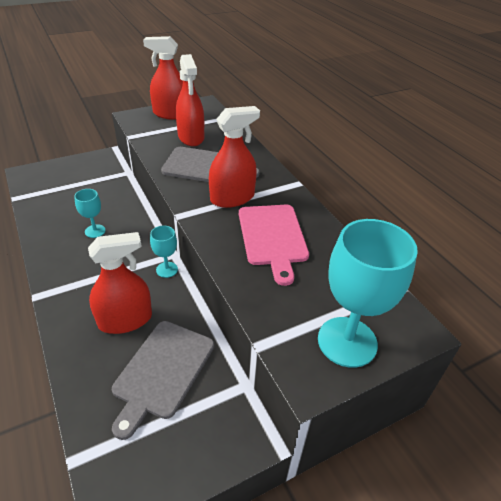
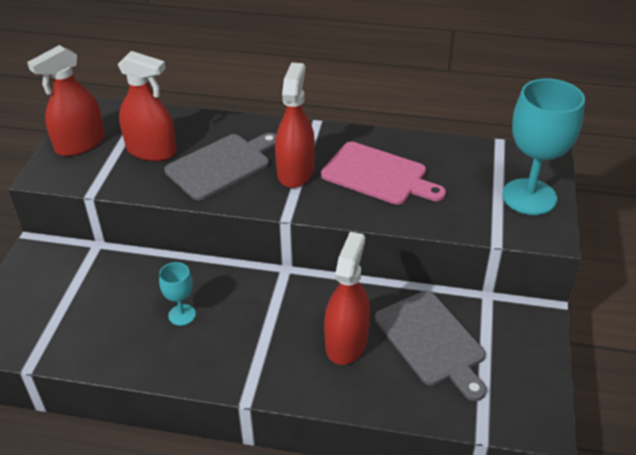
camera: 50 degrees left, 0 degrees up
turquoise goblet [150,226,178,278] -> none

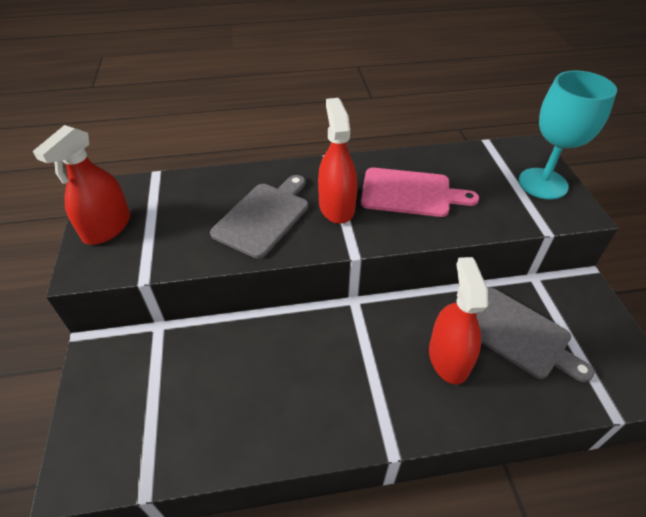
camera: 20 degrees left, 5 degrees up
red spray bottle [118,51,177,161] -> none
turquoise goblet [159,262,196,326] -> none

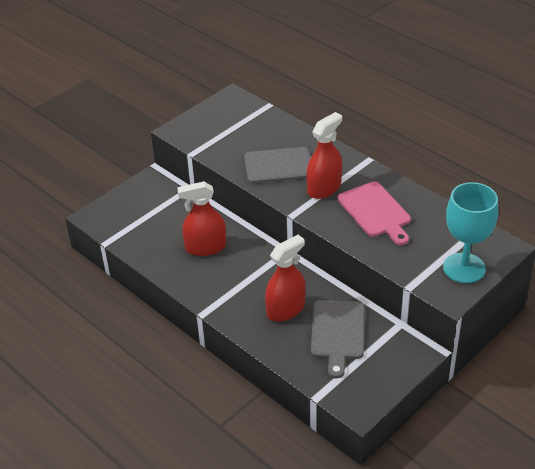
camera: 55 degrees right, 5 degrees down
red spray bottle [33,125,130,245] -> red spray bottle moved to [177,181,226,256]

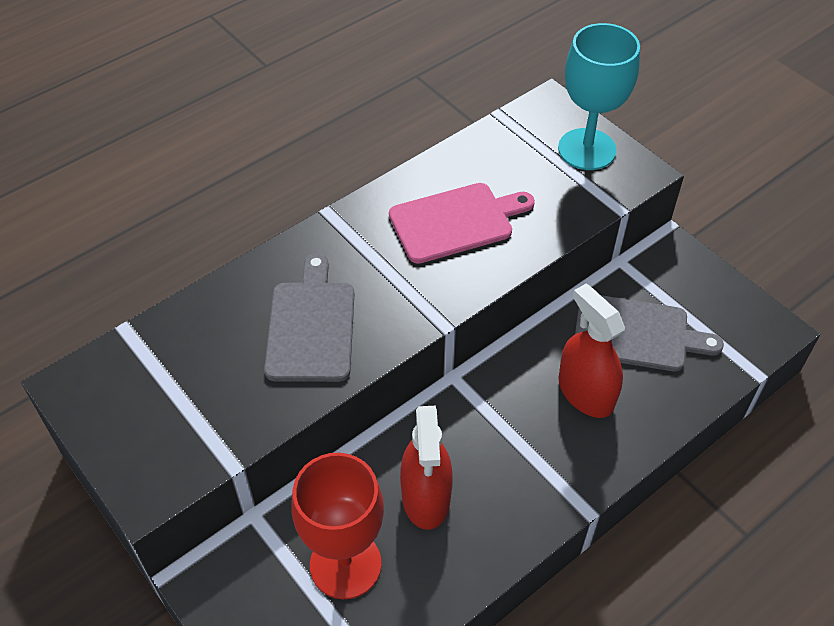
camera: 85 degrees left, 10 degrees up
red spray bottle [306,112,342,199] -> none
none -> red goblet [291,453,384,599]

